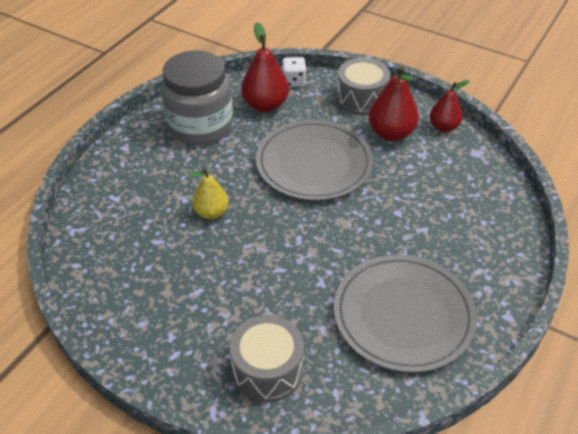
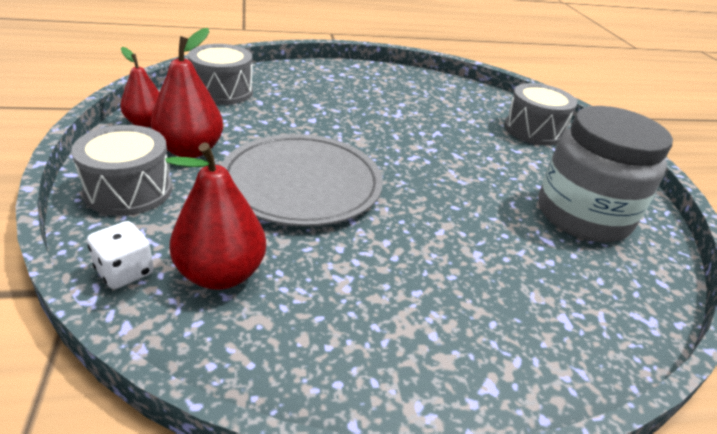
camera: 135 degrees left, 10 degrees down
grey jar [161,50,233,145] -> grey jar moved to [538,106,673,242]
yellow pear [188,168,229,219] -> none
grey plate [334,255,477,373] -> none
none -> grey drum [188,44,253,105]

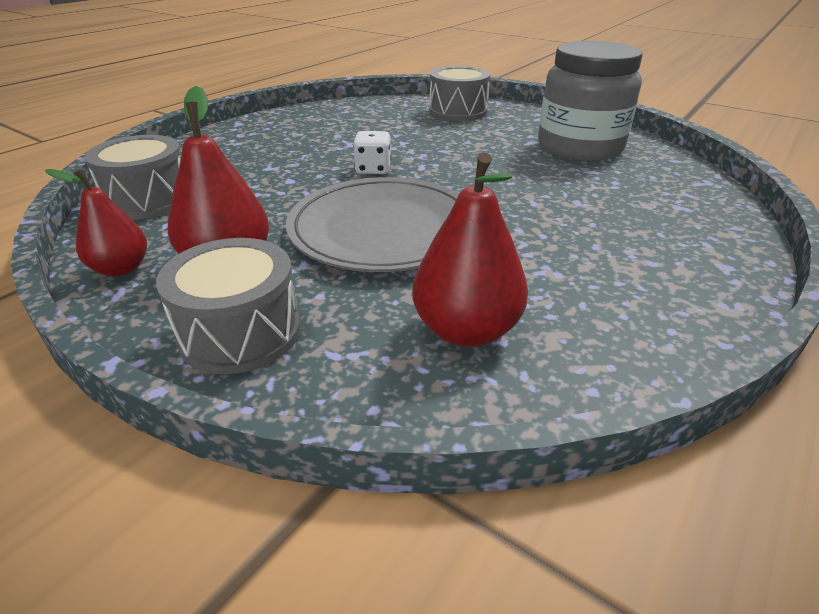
camera: 40 degrees left, 0 degrees up
white dice [87,221,154,289] -> white dice moved to [353,131,391,174]

